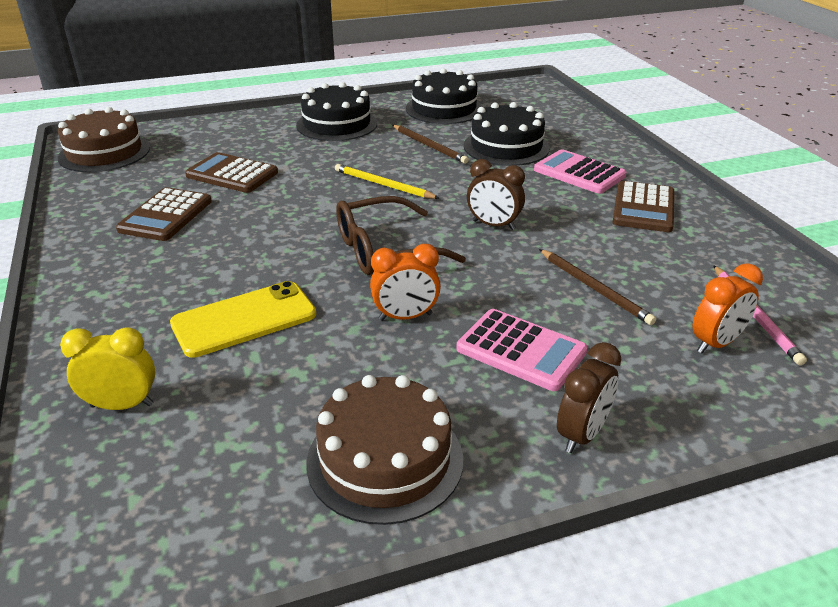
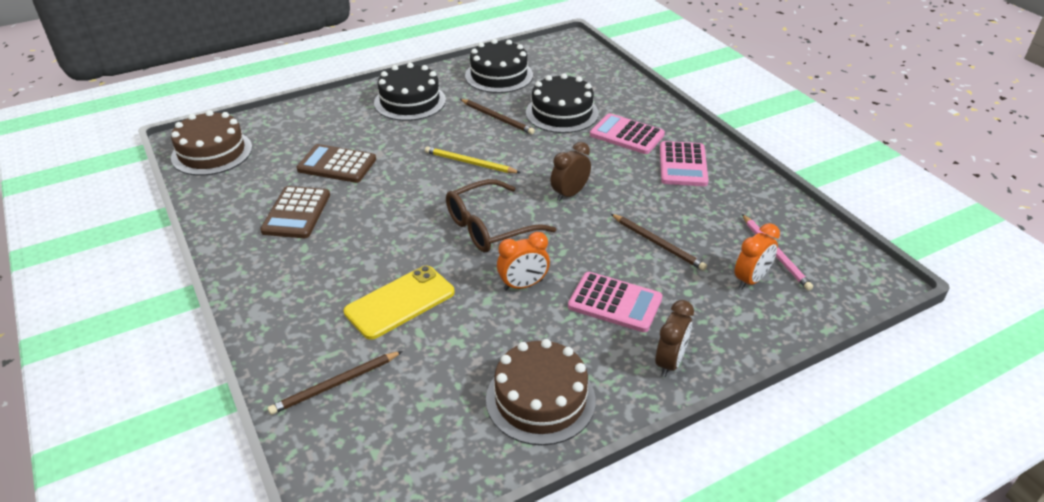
camera: 10 degrees left, 5 degrees up
yellow clock [60,327,155,410] -> brown pencil [268,351,402,415]
brown clock [467,159,525,230] -> brown clock turned 120 degrees clockwise [551,142,591,201]
brown calculator [612,181,674,232] -> pink calculator [660,141,709,186]

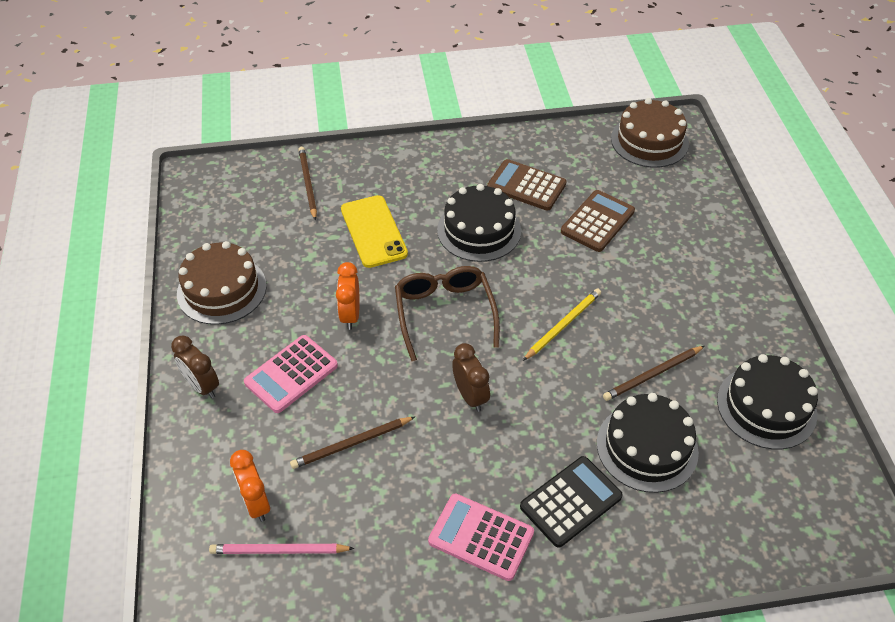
camera: 110 degrees right, 10 degrees up
black cake [374,63,446,121] -> black cake moved to [437,184,521,262]
pink calculator [590,113,665,154] -> black calculator [520,456,623,548]

